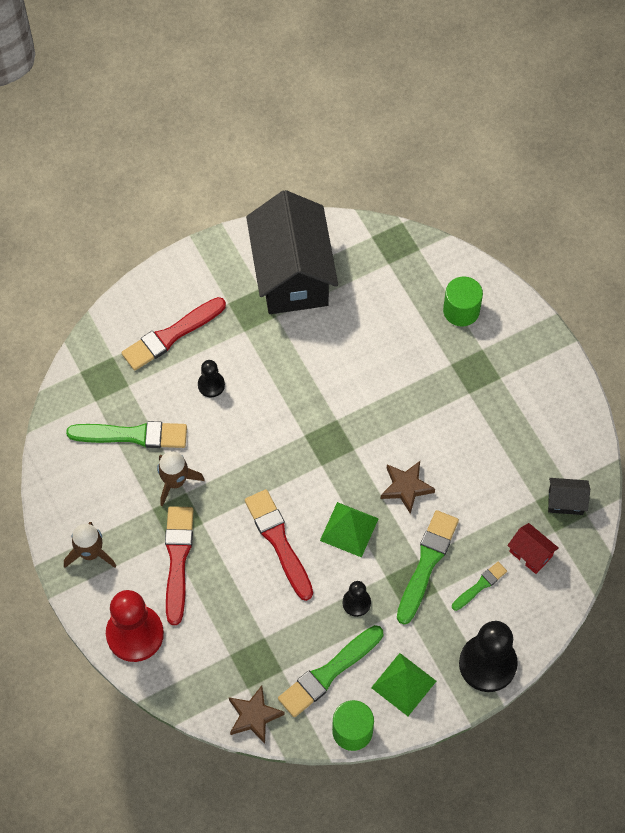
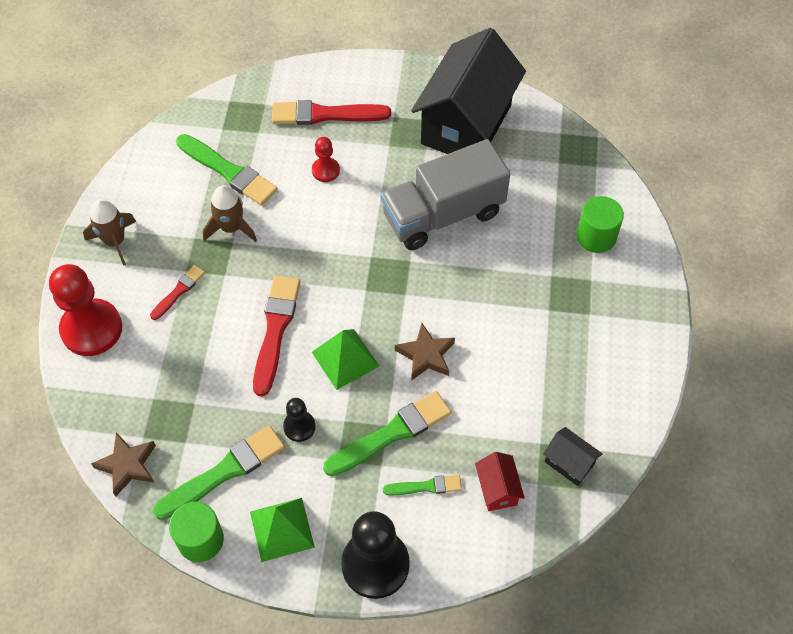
camera: 35 degrees right, 5 degrees down
red brush [165,506,193,625] -> red brush [150,265,205,320], size x0.55
black pawn [198,360,225,397] -> red pawn [312,137,340,182]
green brush [278,625,383,717] -> green brush turned 150 degrees clockwise [153,426,285,520]
none -> grey truck [381,139,510,250]

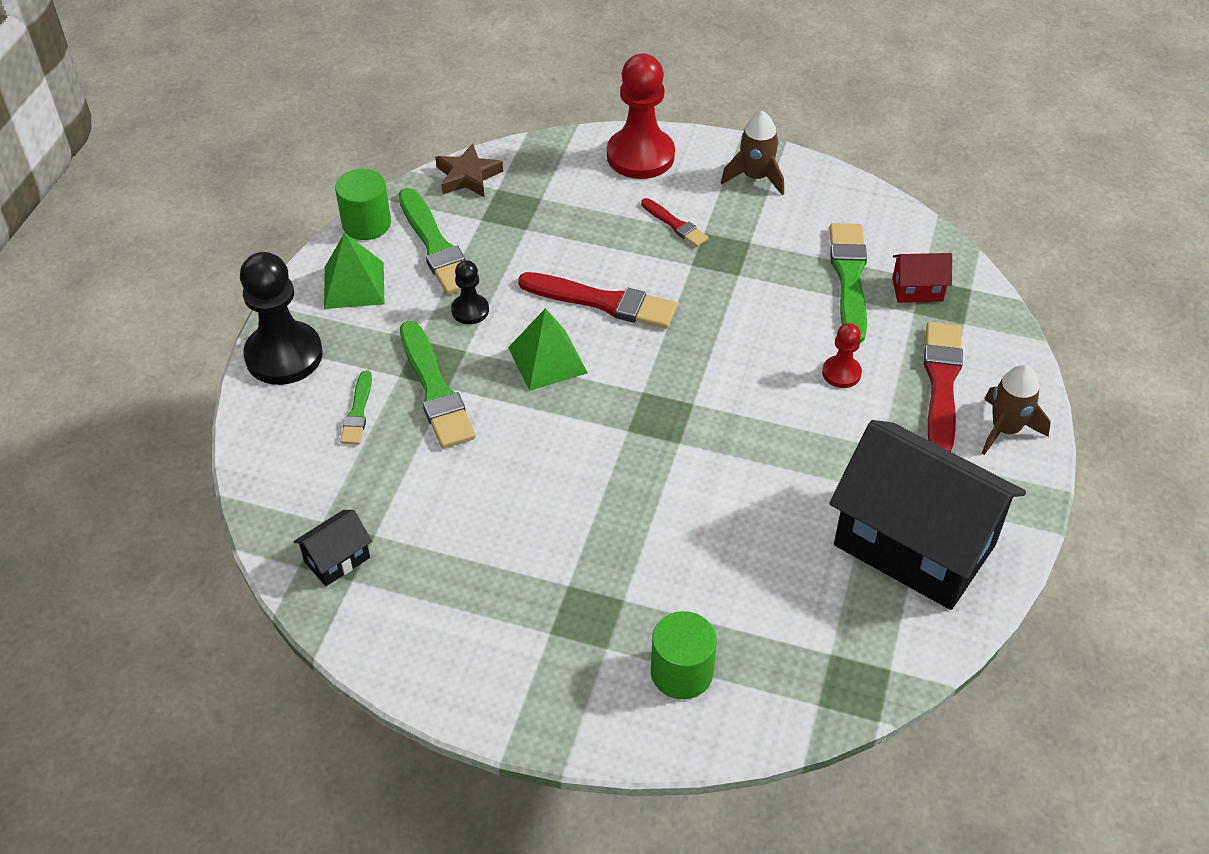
camera: 100 degrees right, 10 degrees down
green brush [176,134,278,206] -> green brush turned 135 degrees clockwise [829,223,867,343]
brown rocket [203,185,257,242] -> brown rocket moved to [982,364,1050,455]
grey truck [381,139,510,250] -> none
brown star [395,323,455,381] -> none
red house [475,452,525,511] -> red house moved to [892,253,952,303]

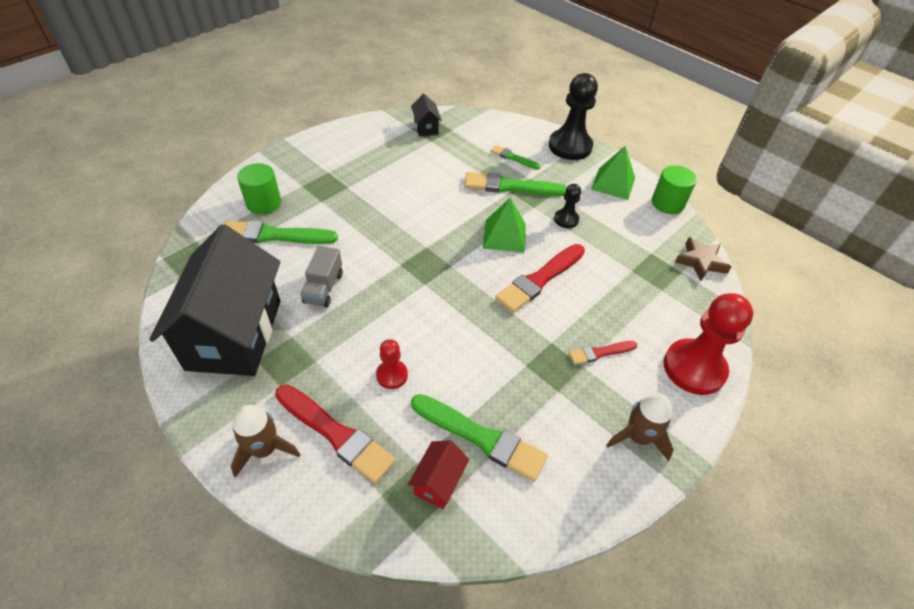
camera: 115 degrees right, 0 degrees up
green brush [398,188,465,295] -> green brush moved to [224,220,338,244]
black house [829,420,1026,610] -> black house turned 60 degrees counterclockwise [149,224,281,376]
none -> grey truck [300,246,343,307]

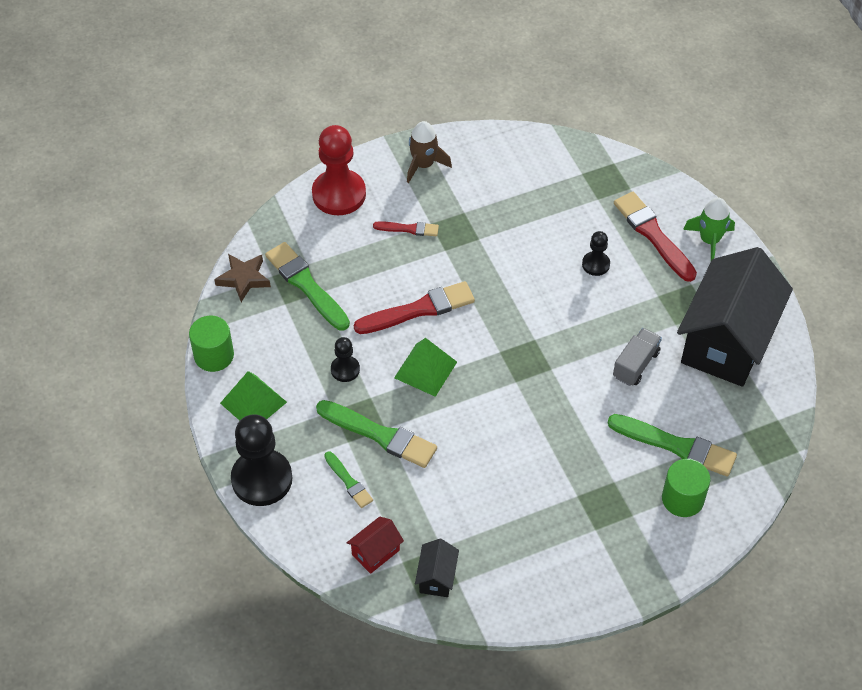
camera: 155 degrees left, 5 degrees up
brown rocket [231,405,301,478] -> green rocket [683,198,735,261]
red pawn [376,339,408,389] -> black pawn [582,231,610,276]
red house [408,440,469,509] -> red house moved to [347,517,404,574]
green brush [411,394,548,481] -> green brush moved to [265,242,350,331]

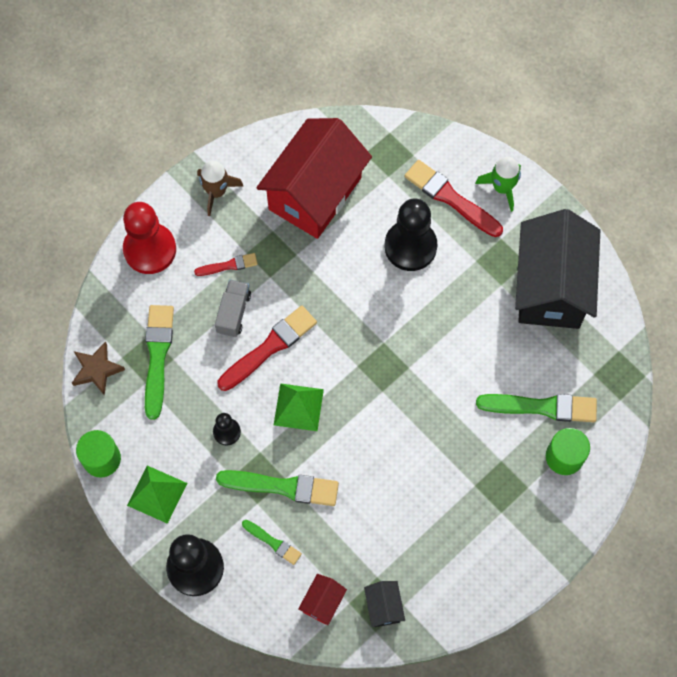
camera: 20 degrees left, 15 degrees up
green brush [265,242,350,331] -> green brush turned 60 degrees clockwise [145,305,174,420]
black pawn [582,231,610,276] -> black pawn [385,199,437,271], size x2.00
grey truck [613,328,662,386] -> grey truck moved to [215,280,251,337]
none -> red house [256,118,372,239]

